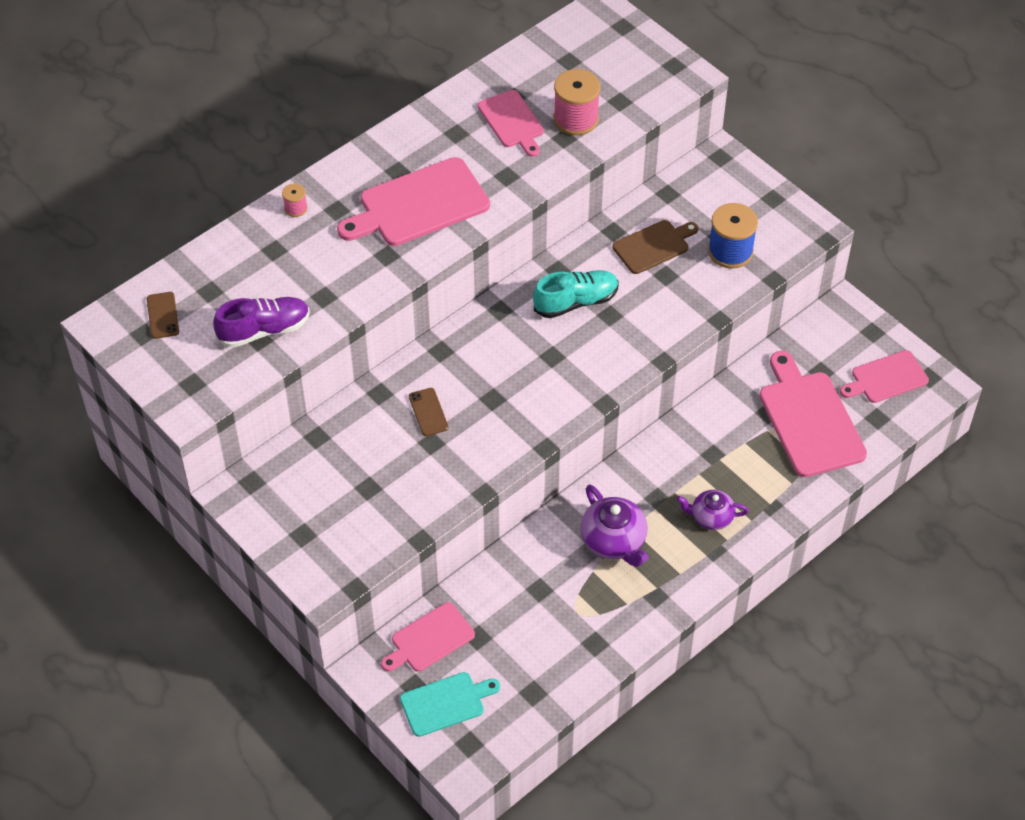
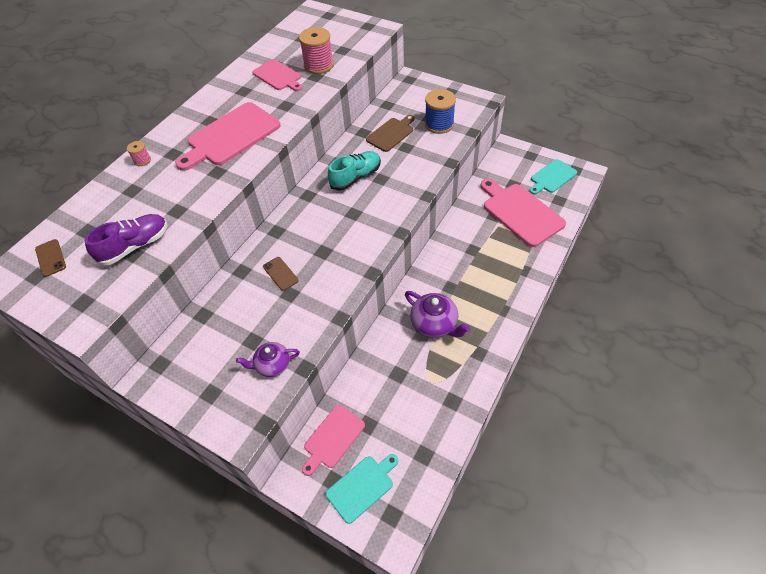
camera: 15 degrees left, 0 degrees up
purple teapot [677,490,749,530] -> purple teapot moved to [236,342,300,377]
pink cutting board [840,350,929,403] -> turquoise cutting board [530,159,577,195]

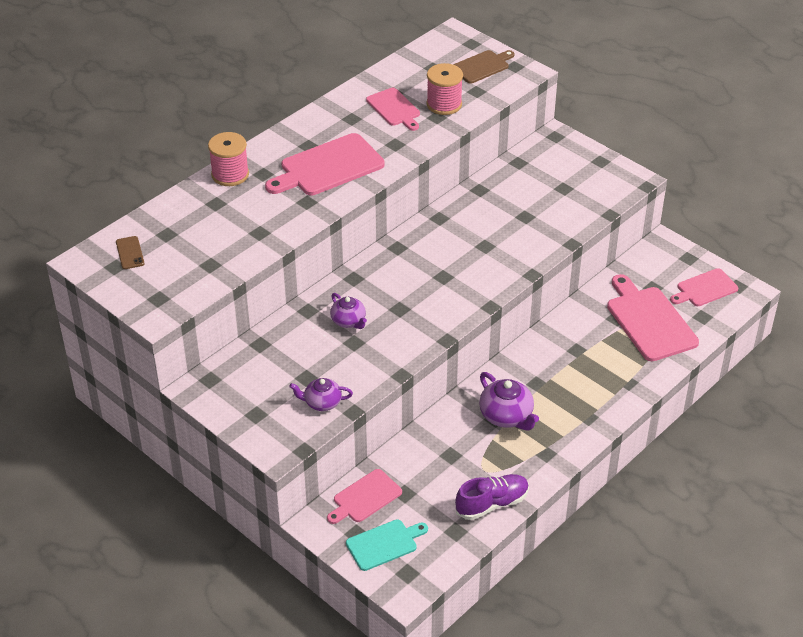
camera: 10 degrees right, 10 degrees down
purple shoe [84,214,167,266] -> purple shoe moved to [455,474,529,520]
pink spool [127,141,151,166] -> pink spool [208,132,249,186], size x2.02
brown phone [263,257,299,291] -> purple teapot [330,293,367,329]
turquoise shoe [328,151,381,191] -> none
brown cutting board [366,115,415,152] -> brown cutting board moved to [453,50,514,83]
blue spool [425,89,456,134] -> none
turquoise cutting board [530,159,577,195] -> pink cutting board [670,268,738,306]

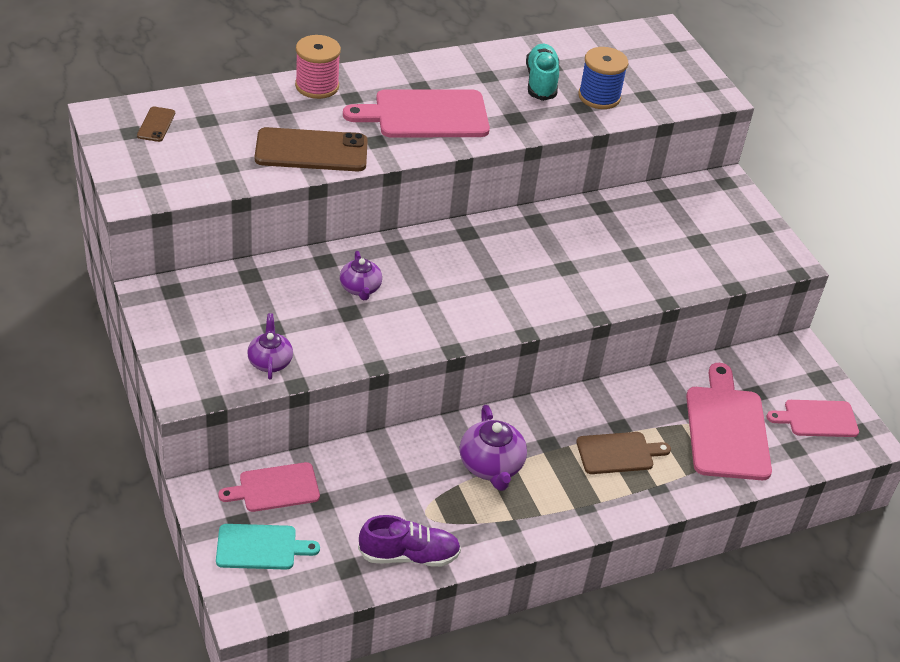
camera: 20 degrees right, 0 degrees up
purple teapot [289,378,353,411] -> purple teapot turned 60 degrees clockwise [247,313,293,380]
pink cutting board [366,88,420,131] -> turquoise shoe [526,44,559,101]
pink spool [426,63,463,115] -> blue spool [578,47,628,109]
brown cutting board [453,50,514,83] -> brown cutting board moved to [576,432,671,474]
none -> brown phone [255,127,368,171]

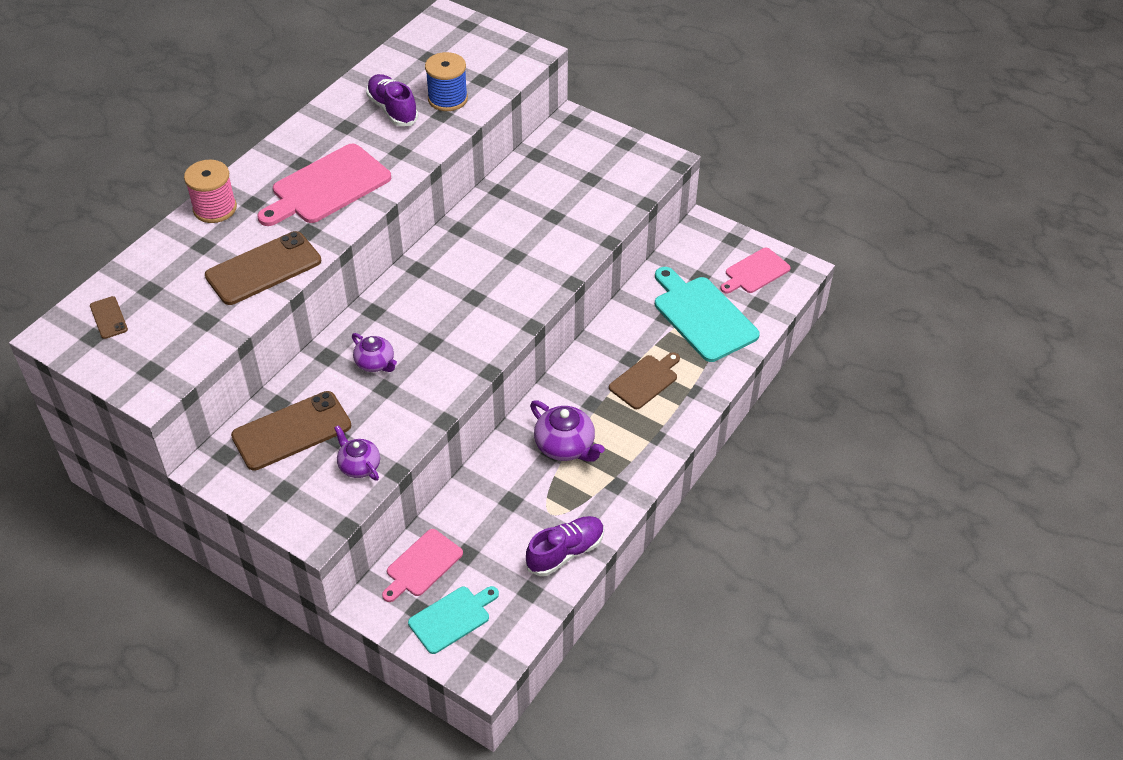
camera: 30 degrees left, 5 degrees up
turquoise shoe [526,44,559,101] -> purple shoe [366,74,418,126]
pink cutting board [686,363,772,480] -> turquoise cutting board [655,267,760,362]
none -> brown phone [231,391,351,471]

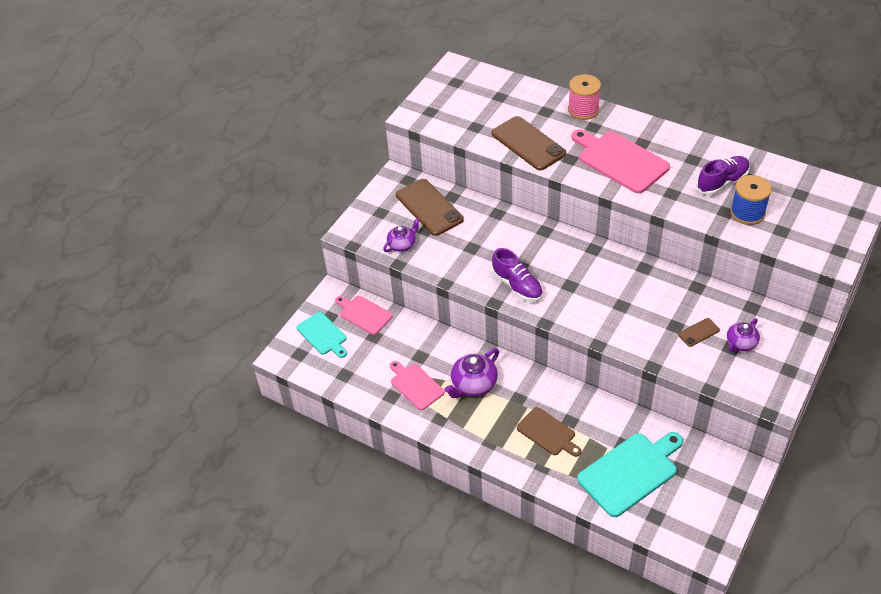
camera: 90 degrees right, 0 degrees up
brown phone [90,296,128,339] -> brown phone moved to [678,318,720,347]
purple teapot [352,333,397,372] -> purple teapot moved to [727,318,760,353]
purple shoe [526,516,604,576] -> purple shoe moved to [492,248,543,302]
pink cutting board [720,248,791,293] -> pink cutting board moved to [390,361,445,410]

